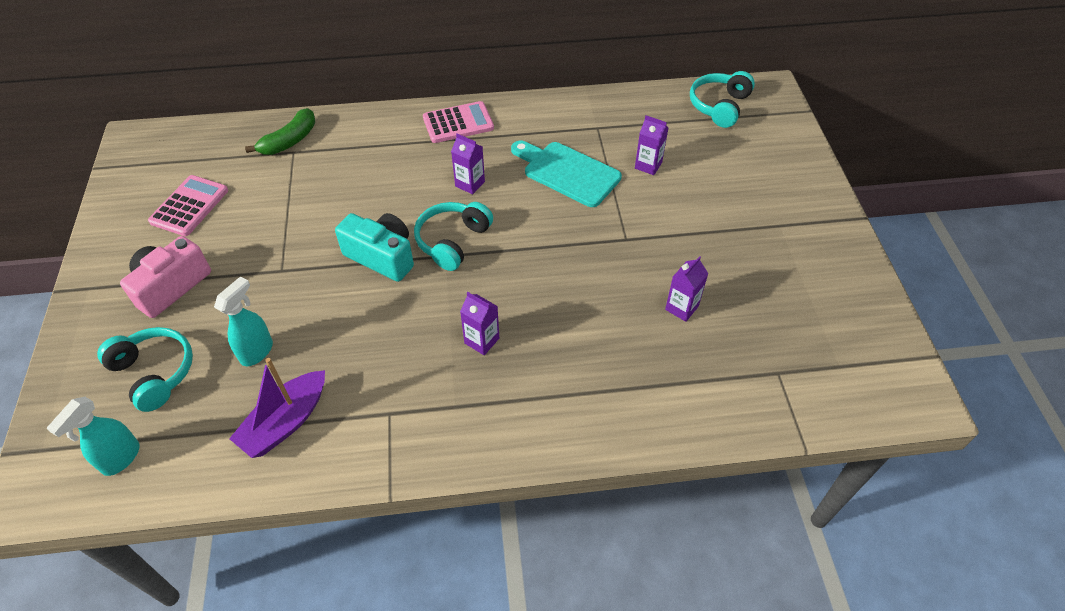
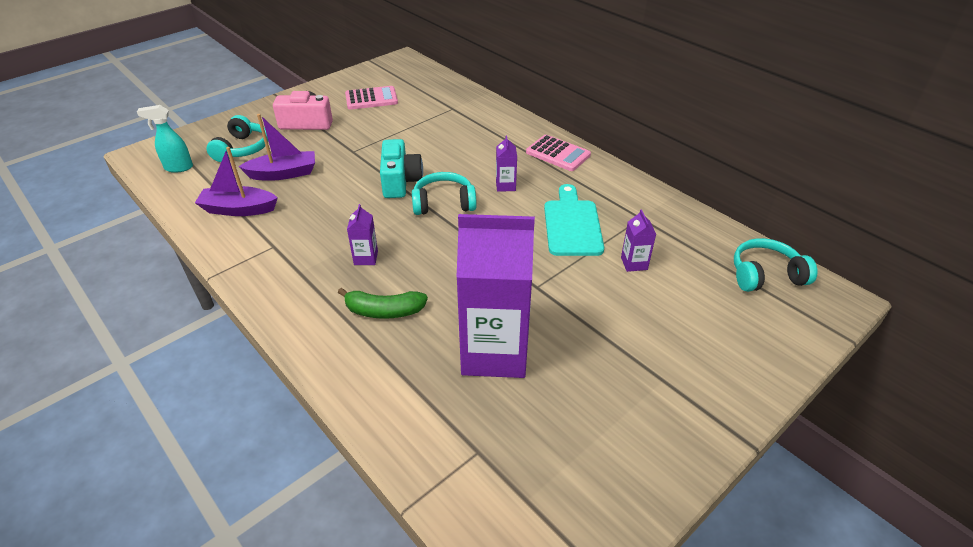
camera: 55 degrees right, 10 degrees down
turquoise spray bottle [214,276,273,366] -> purple boat [238,114,315,181]
green banana [245,108,315,155] -> green banana moved to [338,288,428,319]
purple carton [665,256,709,322] -> purple carton [457,214,535,378], size x2.50

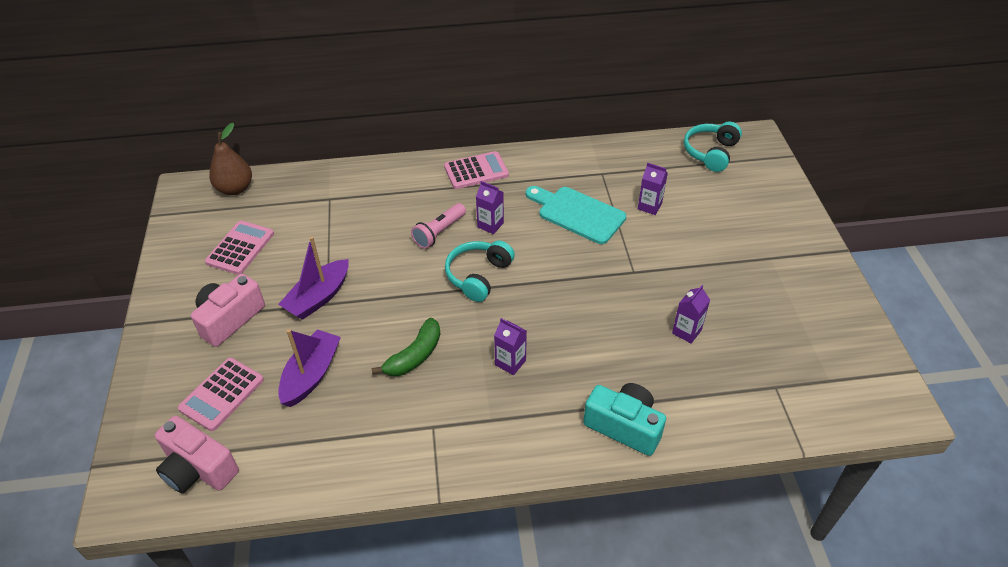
camera: 55 degrees left, 5 degrees up
turquoise spray bottle [137,105,193,173] -> pink camera [155,416,239,494]
purple boat [195,147,278,216] -> purple boat moved to [278,236,349,320]
turquoise headphones [207,115,268,162] -> pink calculator [178,358,264,431]
green banana [338,288,428,319] -> green banana moved to [372,318,441,376]
turquoise camera [380,139,423,198] -> turquoise camera moved to [583,383,666,456]
purple carton [457,214,535,378] -> purple carton [672,285,710,344], size x0.40
none -> brown pear [209,123,252,195]
none -> pink flashlight [411,203,466,249]

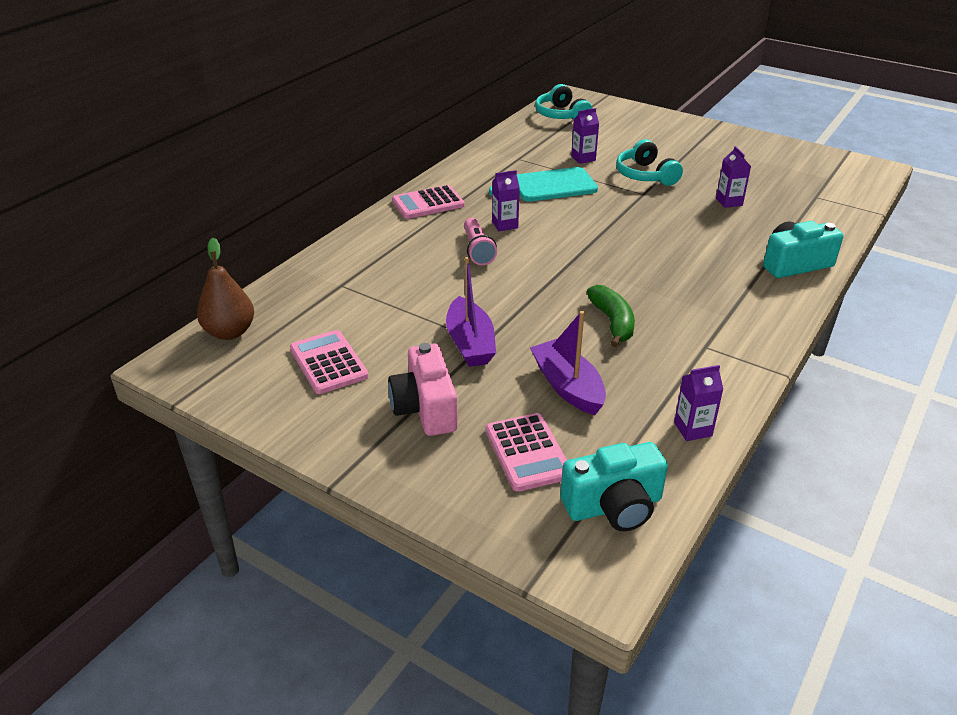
camera: 50 degrees left, 10 degrees down
pink camera [155,416,239,494] -> turquoise camera [560,442,668,531]
pink calculator [444,151,509,189] -> pink calculator turned 135 degrees counterclockwise [392,185,465,219]
turquoise headphones [445,241,515,302] -> turquoise headphones moved to [616,139,683,186]
purple carton [494,318,527,375] -> purple carton moved to [674,365,723,441]

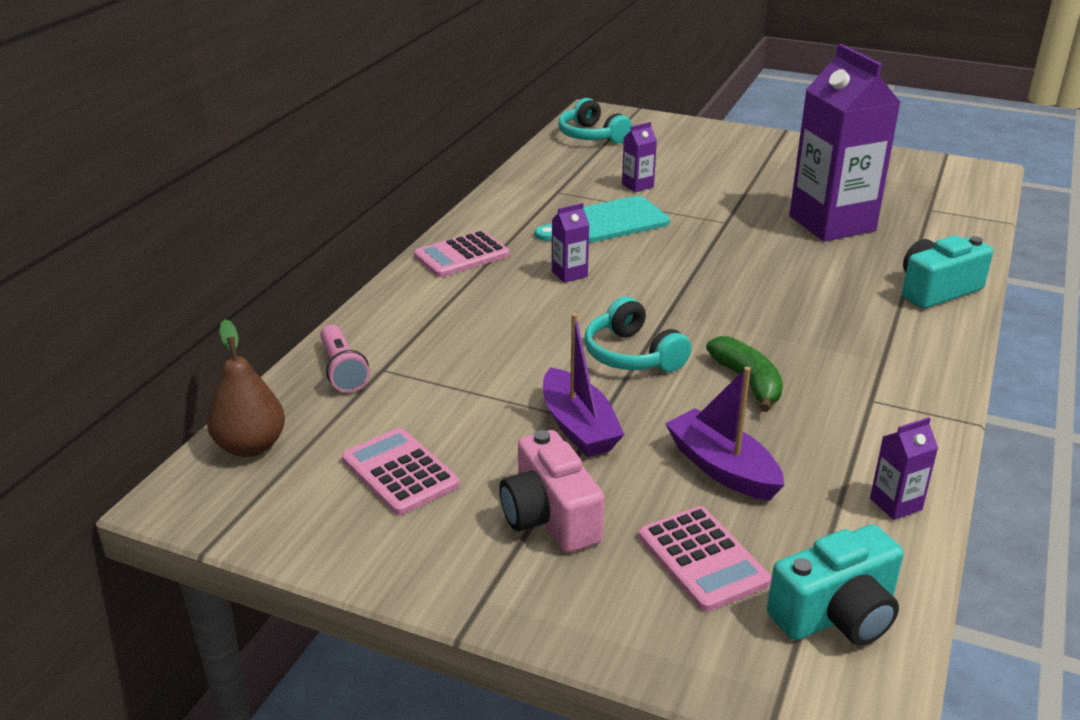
camera: 10 degrees left, 5 degrees down
pink flashlight [464,218,497,265] -> pink flashlight moved to [320,325,370,393]
turquoise headphones [616,139,683,186] -> turquoise headphones moved to [584,297,691,372]
purple carton [716,146,751,208] -> purple carton [789,44,901,242], size x2.50

